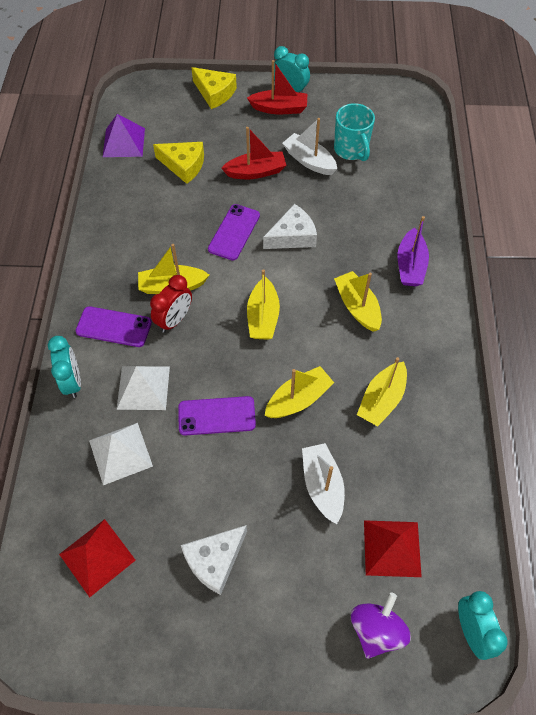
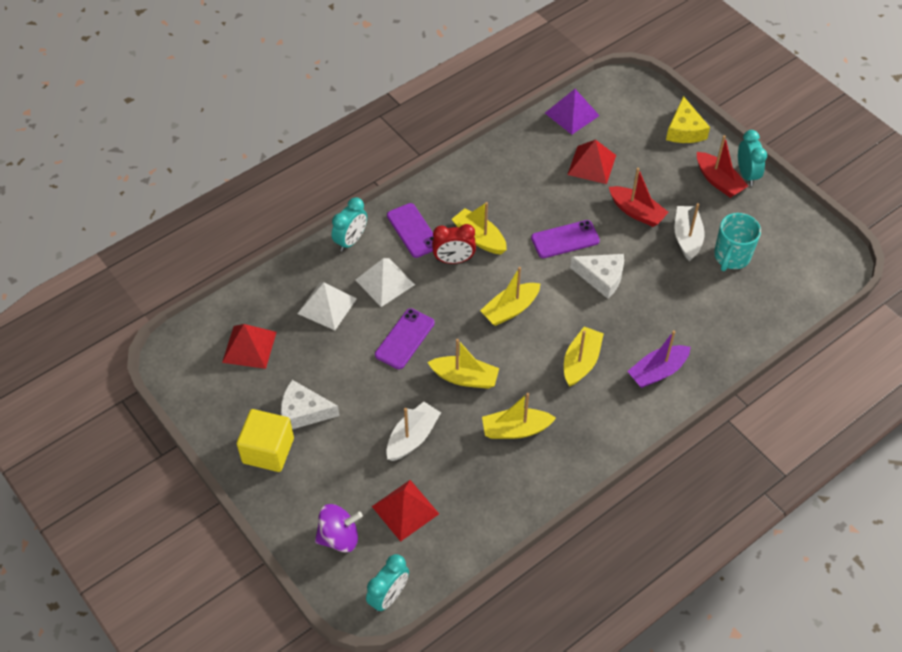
camera: 50 degrees right, 5 degrees down
yellow cheese [153,142,204,184] -> red pyramid [567,139,616,184]
purple phone [178,396,256,436] -> purple phone turned 75 degrees clockwise [375,308,435,369]
none -> yellow cube [237,409,294,472]

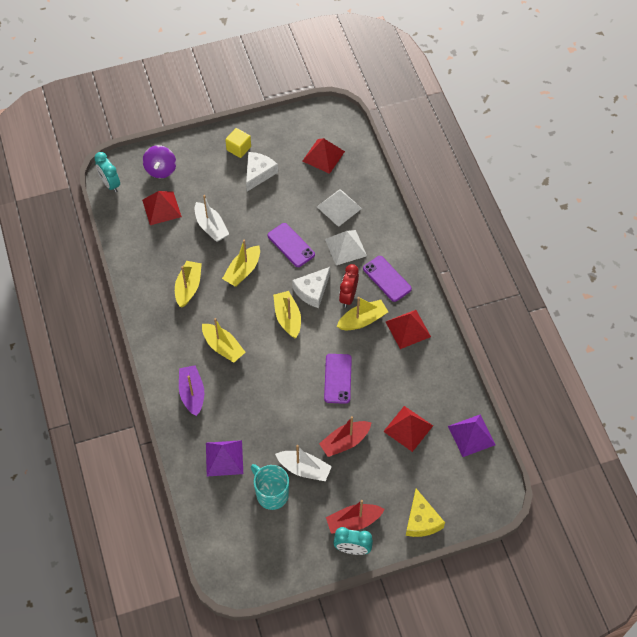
camera: 110 degrees right, 5 degrees up
yellow cube [237,409,294,472] -> yellow cube [225,128,251,158], size x0.66
turquoise clock [332,197,367,251] -> none
purple phone [387,203,434,258] -> purple phone turned 60 degrees clockwise [363,256,412,302]
white cheese [570,254,624,299] -> white cheese moved to [292,267,330,308]
yellow cheese [666,96,710,143] -> yellow cheese turned 120 degrees counterclockwise [406,489,445,537]
none -> purple pyramid [206,440,243,476]
none -> red pyramid [386,310,431,349]

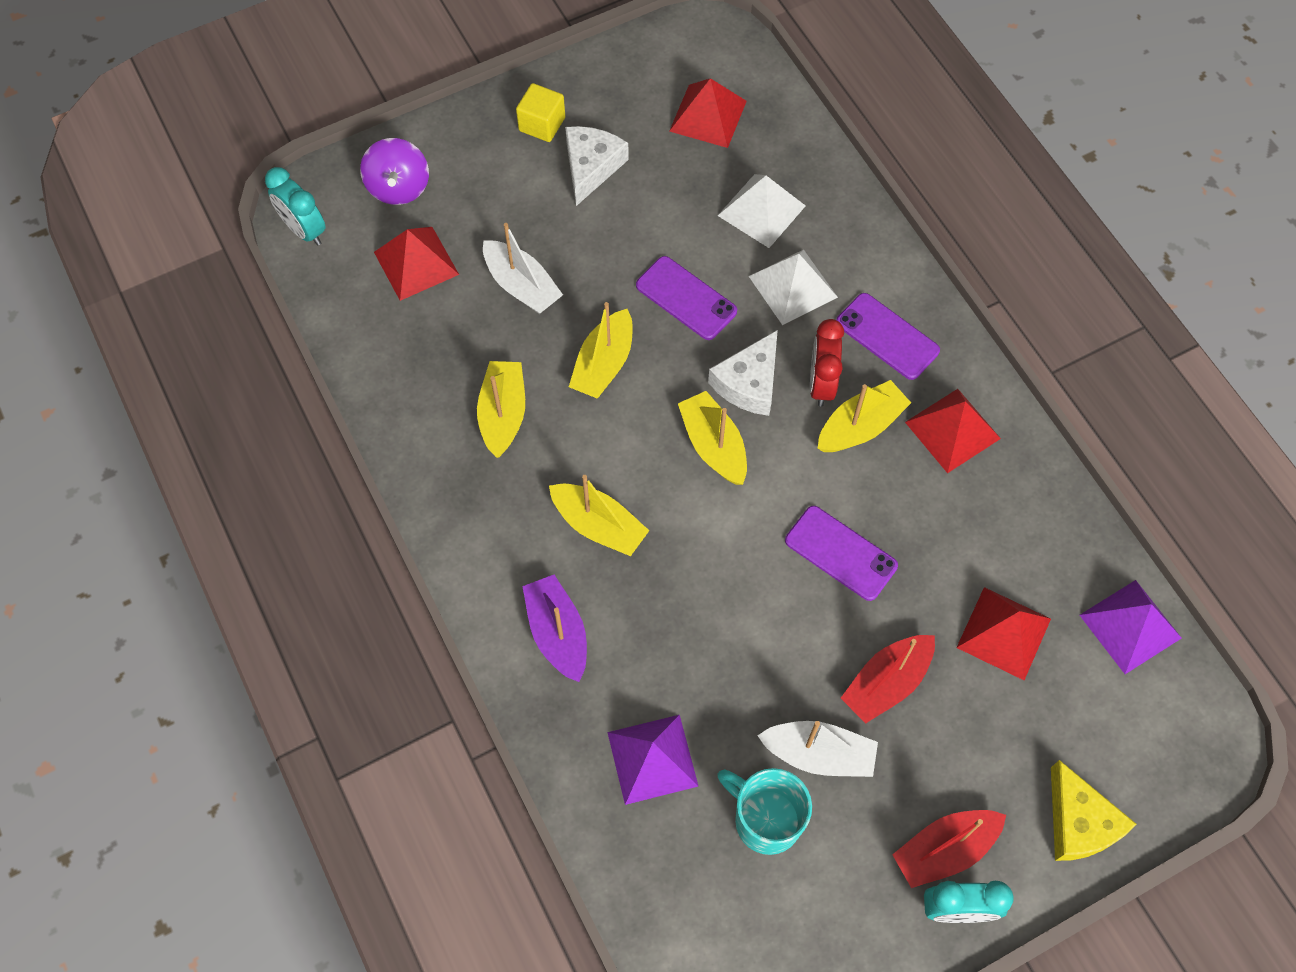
camera: 10 degrees left, 5 degrees up
purple phone [324,354,352,404] -> purple phone turned 45 degrees counterclockwise [785,506,898,601]

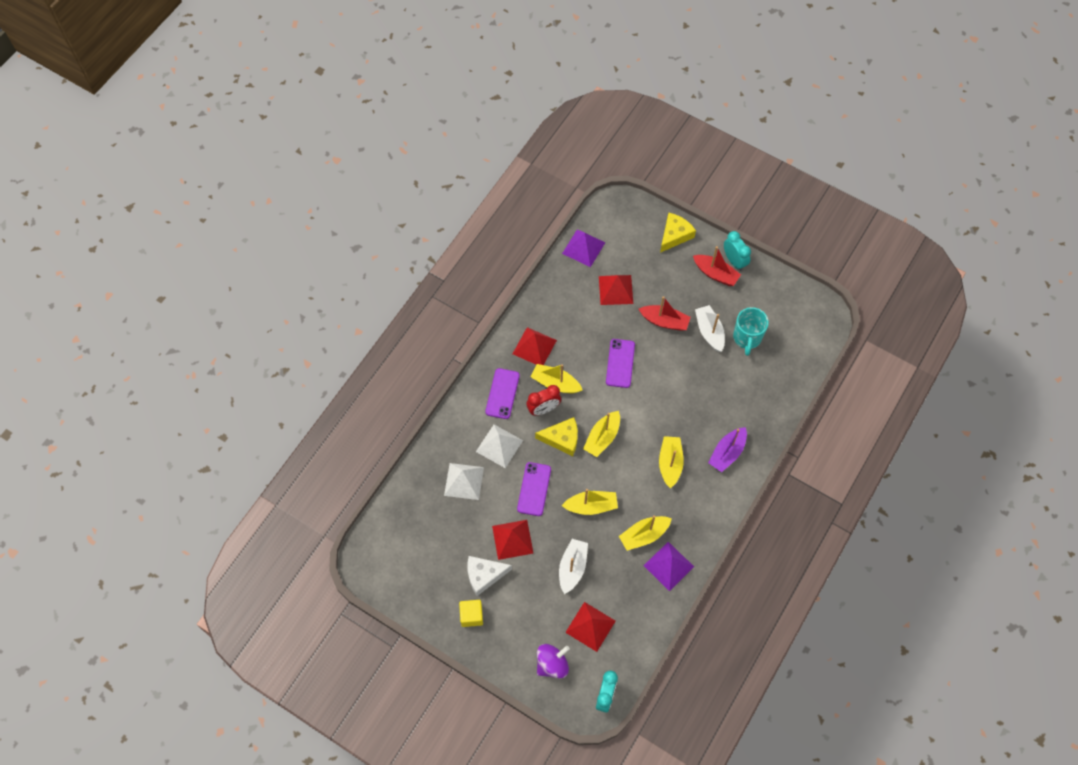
camera: 120 degrees left, 0 degrees up
purple pyramid [607,715,699,805] -> purple pyramid moved to [644,542,694,591]
red pyramid [670,78,747,148] -> red pyramid moved to [492,520,534,560]
white cheese [708,330,778,416] -> yellow cheese [535,417,578,456]

